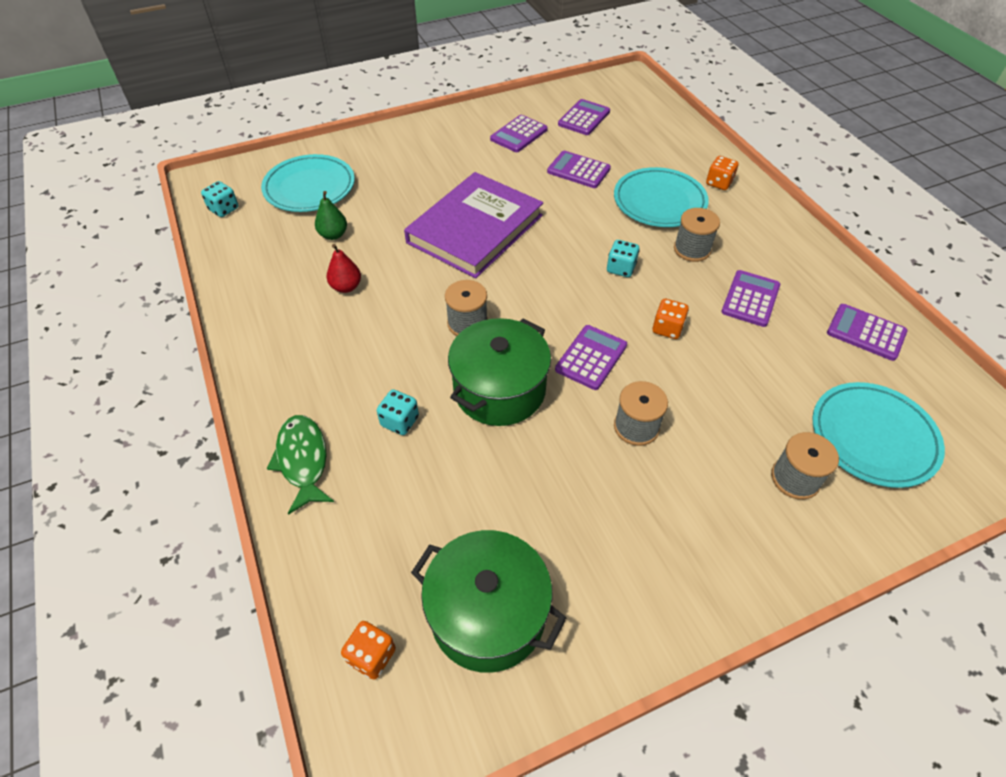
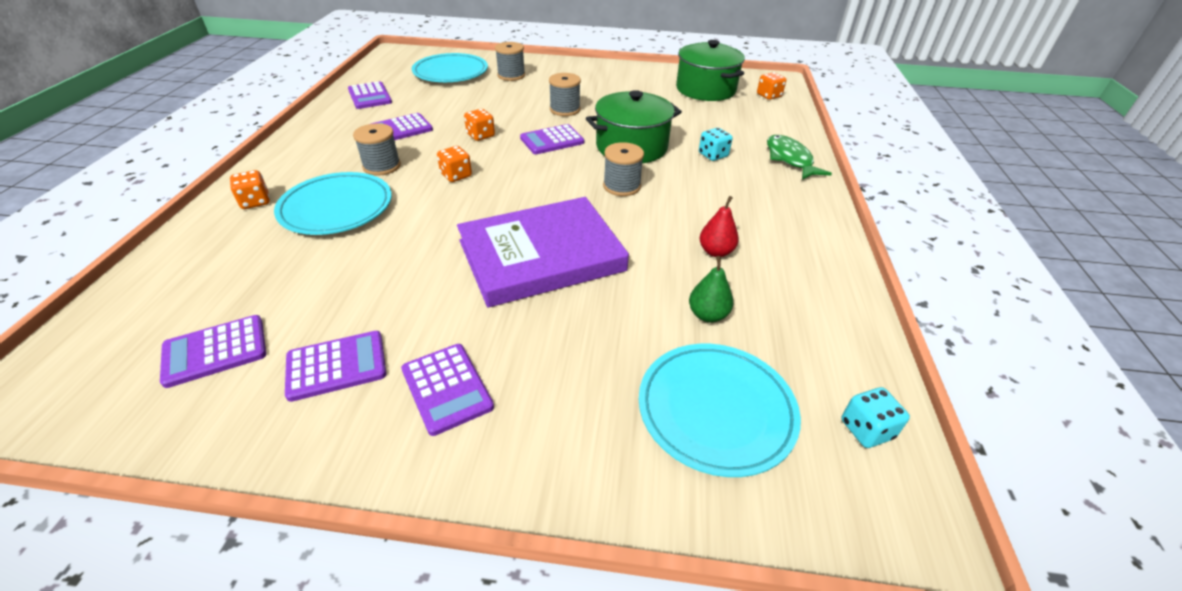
camera: 150 degrees left, 10 degrees down
green fish [267,415,334,515] -> green fish turned 150 degrees clockwise [767,135,832,180]
purple calculator [547,151,611,188] -> purple calculator moved to [401,344,494,436]
turquoise dice [607,240,639,277] -> orange dice [437,146,472,182]

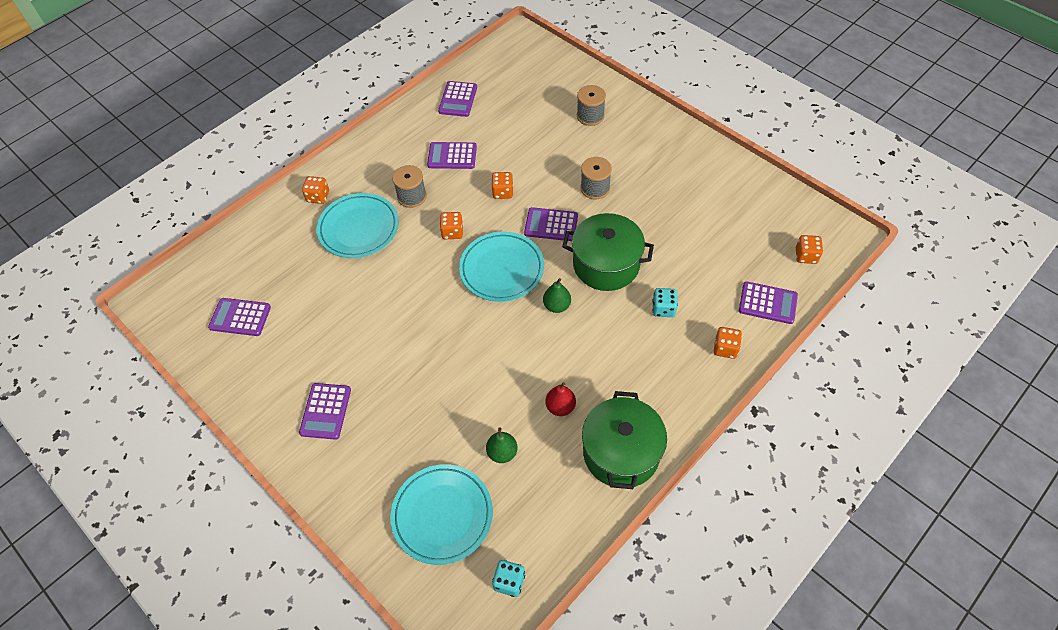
camera: 40 degrees right, 15 degrees up
purple calculator [285,331,386,402] -> purple calculator moved to [739,281,798,324]
turquoise plate [412,53,488,82] -> turquoise plate moved to [459,232,544,302]
purple book [457,197,629,307] -> none
grey spool [603,142,644,196] -> green pear [543,278,571,313]
green pot [676,40,745,101] -> green pot moved to [582,391,667,489]
green fish [767,135,832,180] -> orange dice [714,327,742,359]

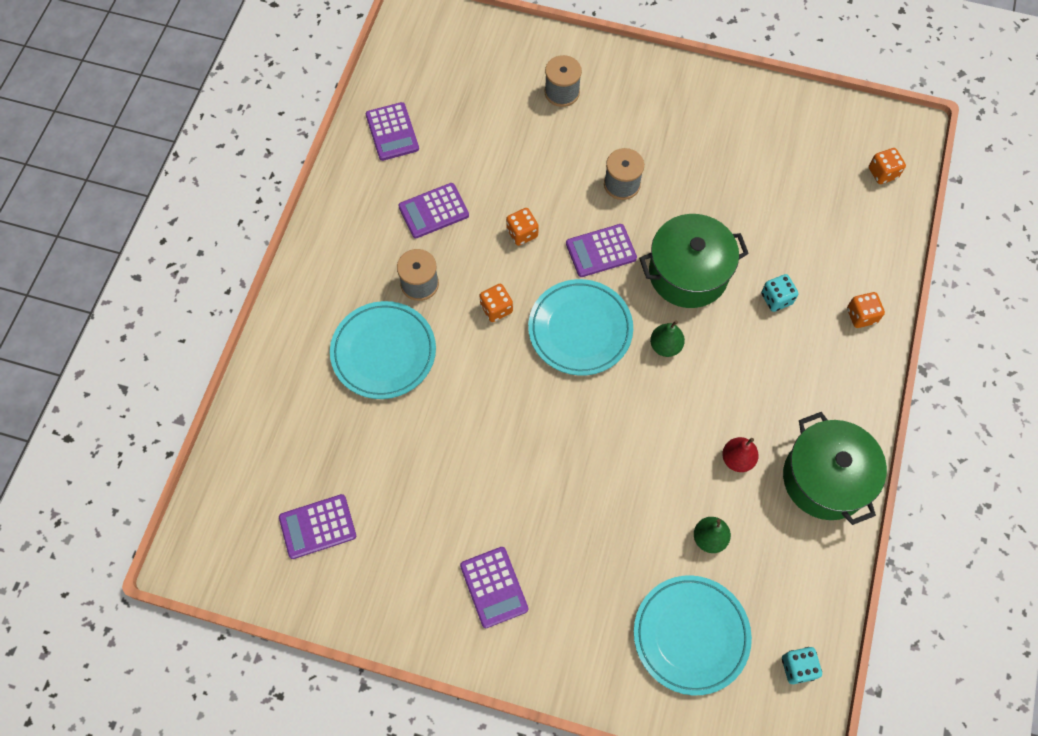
camera: 30 degrees left, 10 degrees up
orange dice [302,176,329,204] -> none
purple calculator [739,281,798,324] -> none

